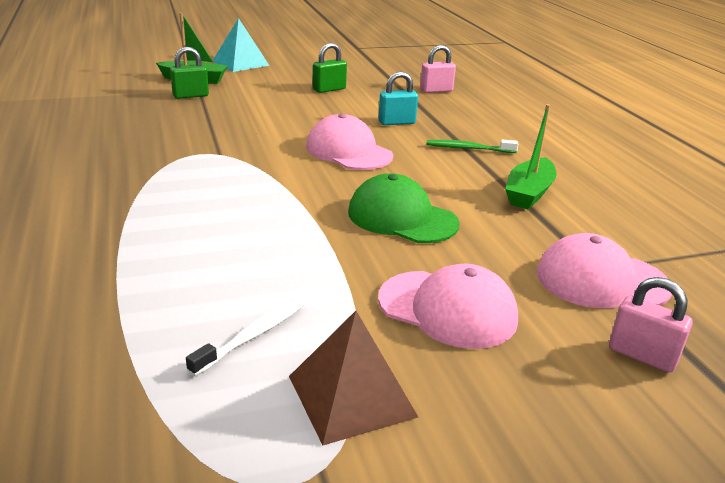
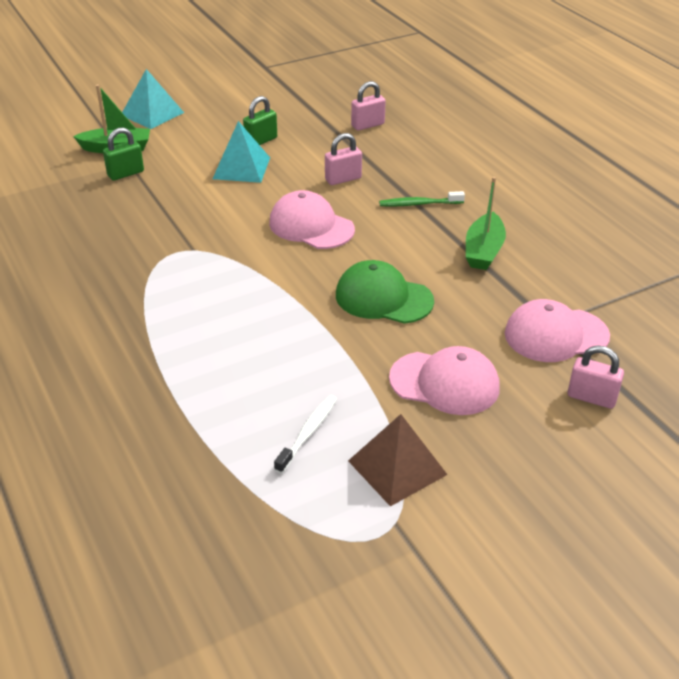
camera: 10 degrees left, 10 degrees up
turquoise padlock [378,71,418,125] -> pink padlock [325,133,362,185]
none -> turquoise pyramid [213,121,270,183]

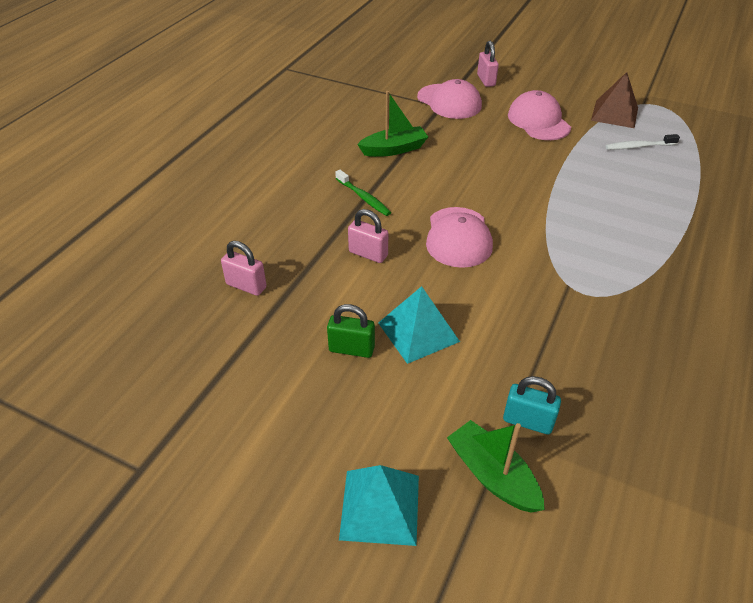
camera: 125 degrees left, 5 degrees up
green padlock [103,127,144,181] -> turquoise padlock [503,376,561,435]
green cap [336,260,434,324] -> none

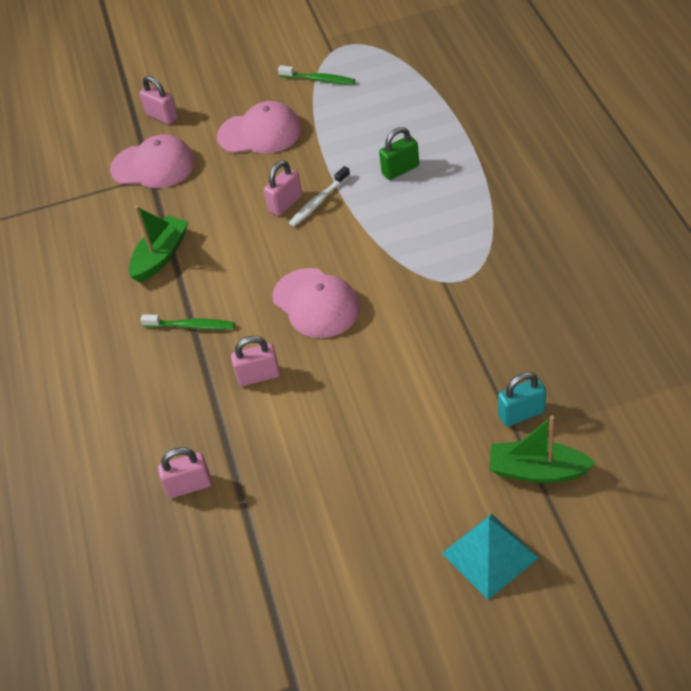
camera: 35 degrees left, 5 degrees up
green padlock [327,304,375,358] -> green padlock moved to [379,127,419,180]
turquoise pyramid [378,286,460,364] -> none
pink cap [508,90,571,140] -> pink cap turned 150 degrees clockwise [217,101,302,153]
brown pyramid [591,72,638,128] -> green toothbrush [278,65,355,85]
white toothbrush [606,134,680,150] -> white toothbrush moved to [289,166,350,227]
none -> pink padlock [264,160,302,216]

